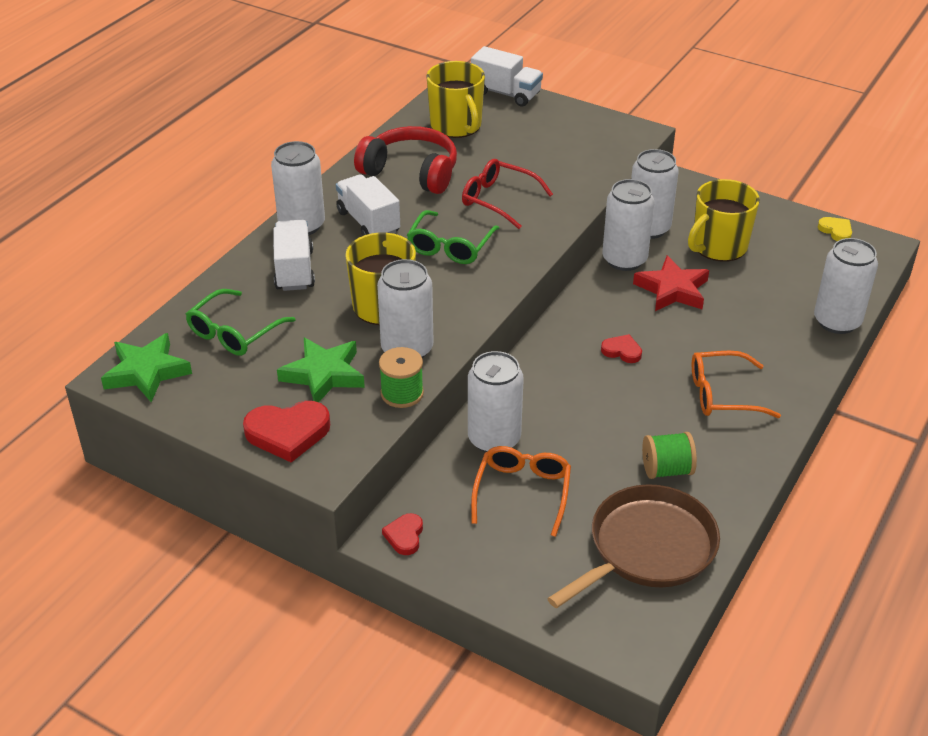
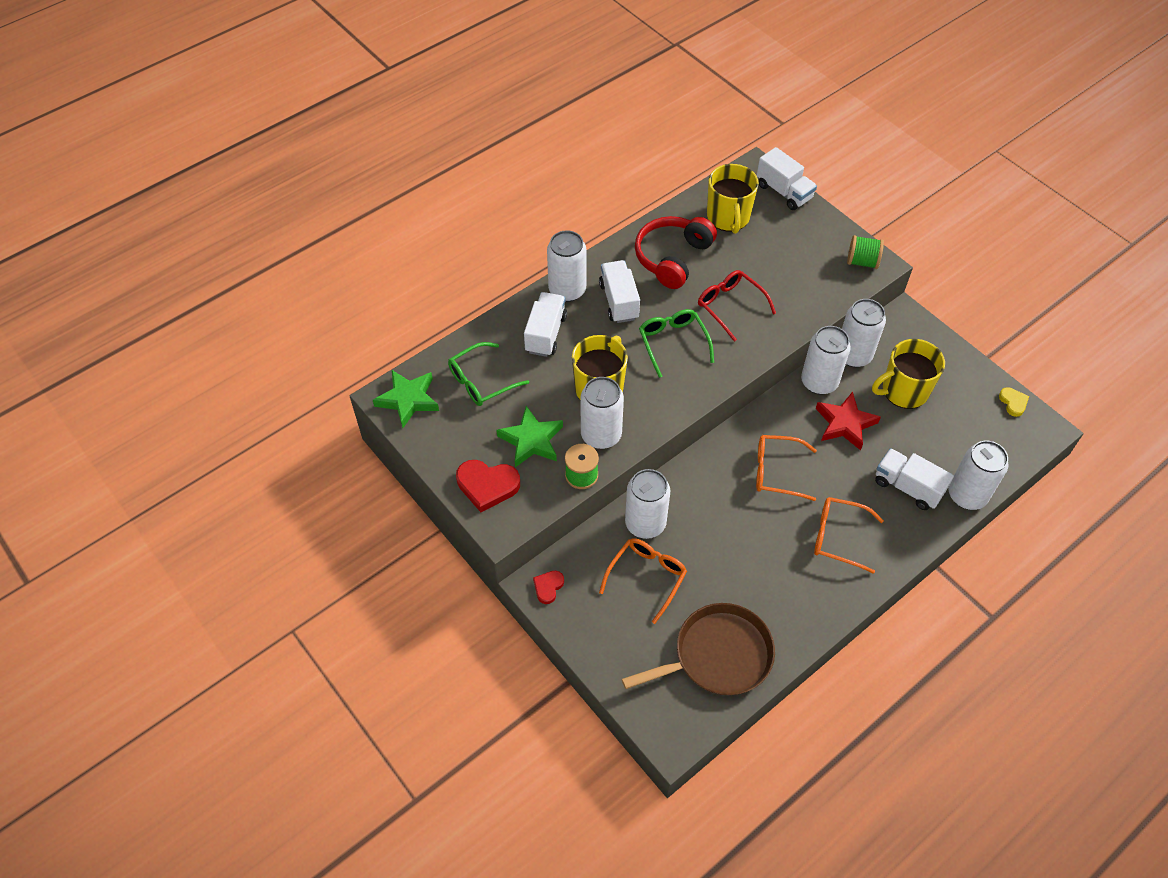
camera: 20 degrees right, 15 degrees up
red headphones [354,126,457,194] -> red headphones turned 105 degrees counterclockwise [635,216,717,289]
green glasses [407,210,499,264] -> green glasses turned 120 degrees clockwise [639,309,714,378]
red heart [601,334,642,363] -> orange glasses [756,435,817,501]
green spool [642,432,697,479] -> green spool moved to [847,235,884,269]
none -> white truck [875,448,954,510]

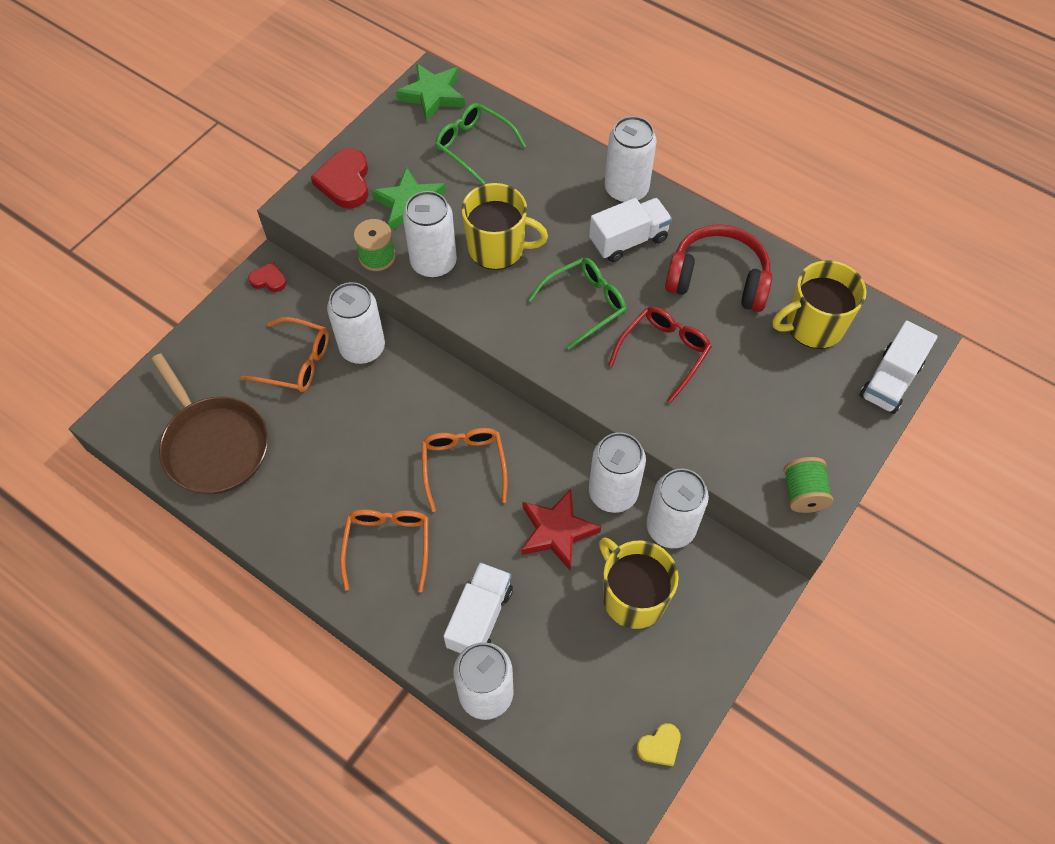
camera: 75 degrees right, 5 degrees up
white truck [524,292,567,357] -> none

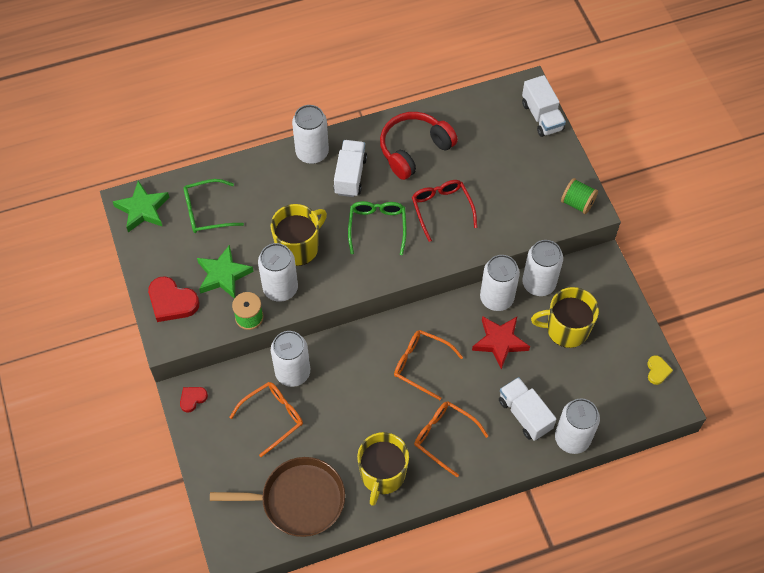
camera: 55 degrees left, 0 degrees up
yellow mug [772,260,866,349] -> yellow mug moved to [357,432,409,506]

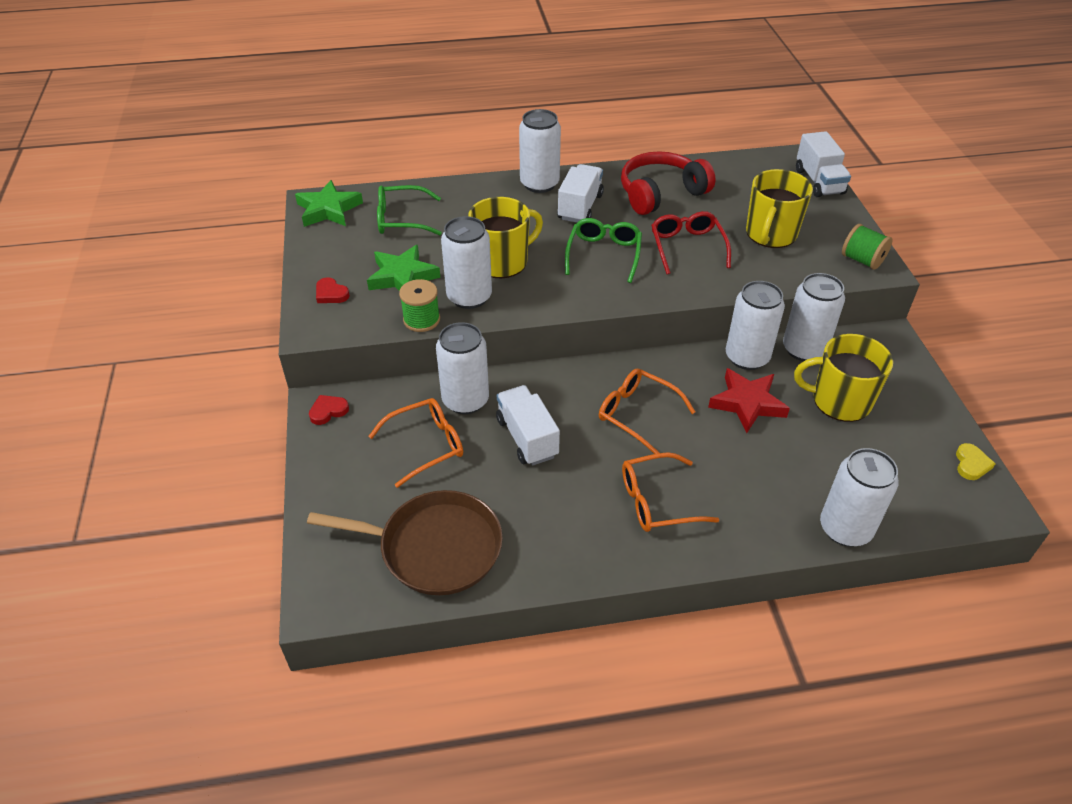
camera: 10 degrees right, 15 degrees down
red heart [148,276,199,322] -> red heart [316,277,350,303], size x0.55
yellow mug [357,432,409,506] -> yellow mug moved to [746,169,813,248]
orange glasses [414,401,488,477] -> orange glasses turned 60 degrees counterclockwise [622,452,719,532]
white truck [499,377,557,441] -> white truck moved to [496,385,560,466]

